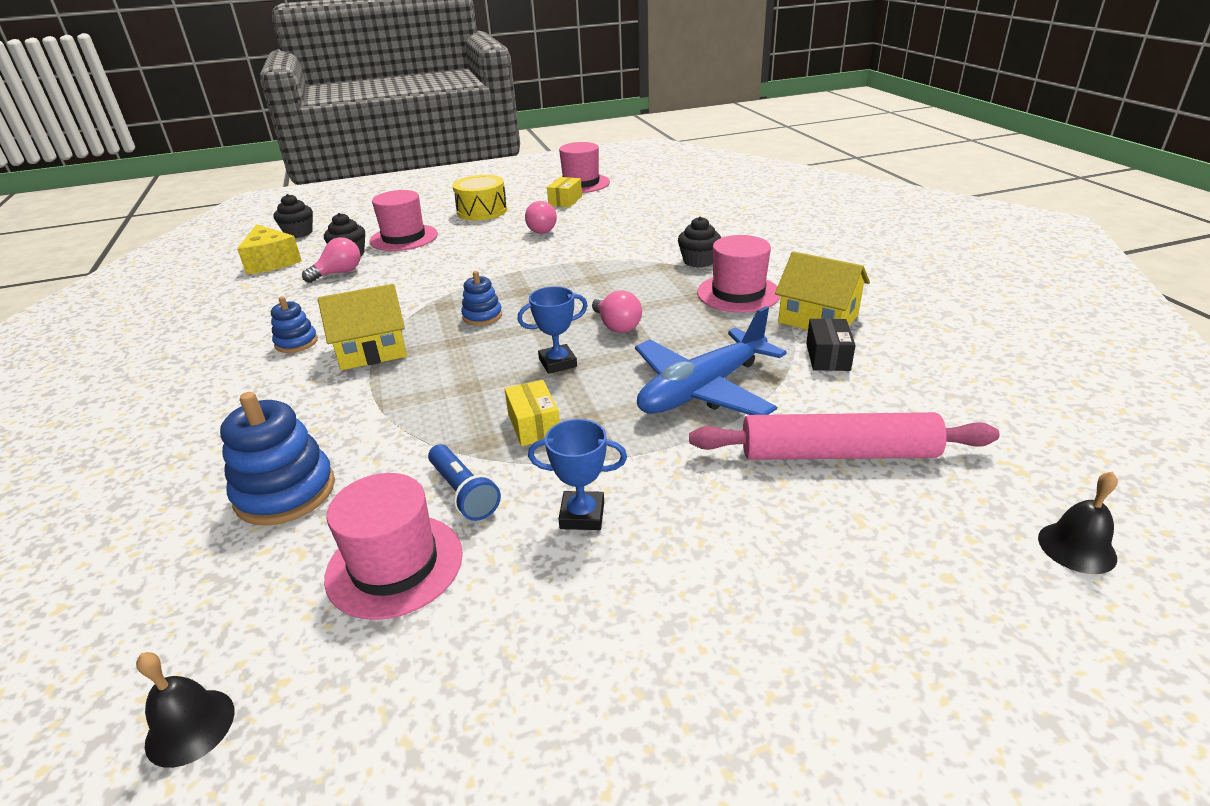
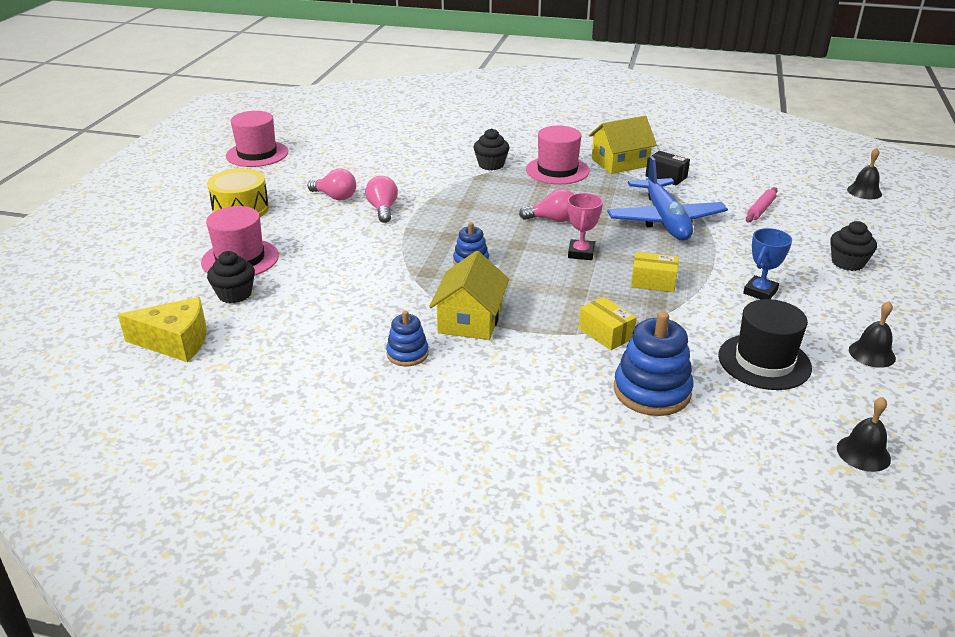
camera: 60 degrees left, 0 degrees up
black cupcake [273,194,313,238] -> black cupcake moved to [830,221,877,271]
pink light bulb [302,237,360,283] -> pink light bulb moved to [365,176,398,223]
pink hat [324,473,463,620] -> black hat [718,299,812,390]
blue flashlight [428,444,501,521] -> none
blue trophy [518,286,588,374] -> pink trophy [568,193,603,260]
yellow box [547,177,582,207] -> yellow box moved to [579,297,637,350]
pink rolling pin [689,412,1000,460] -> pink rolling pin [746,187,778,222], size x0.48
none -> black bell [849,301,896,368]

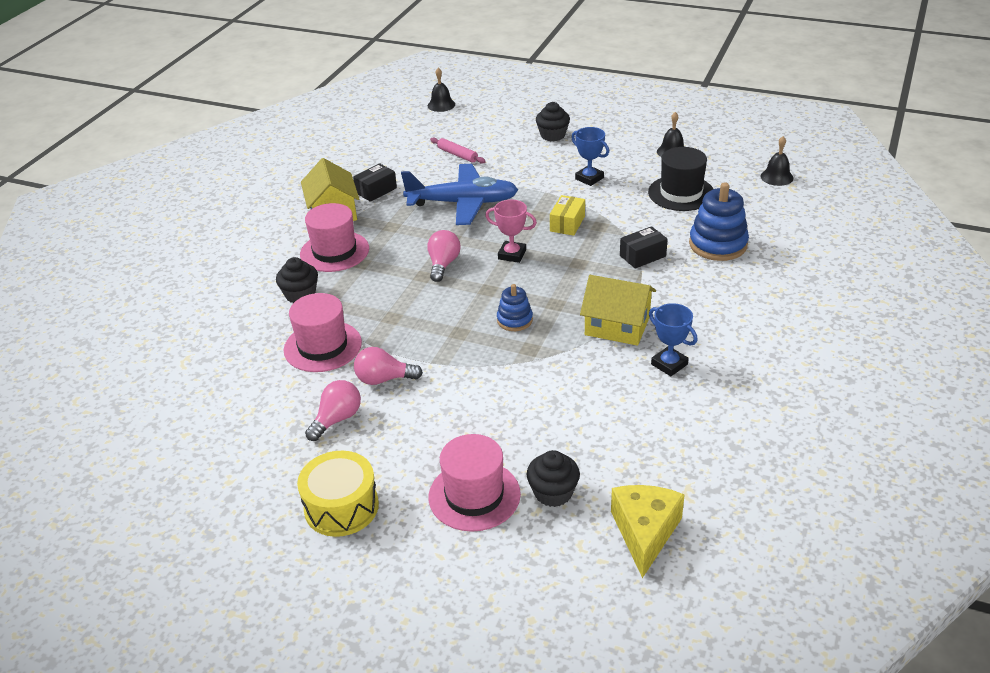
camera: 80 degrees left, 5 degrees up
pink hat [226,111,288,167] -> pink hat moved to [284,293,362,372]
blue stacking toy [386,310,429,366] -> blue trophy [649,303,697,376]
yellow box [579,297,637,350] -> black box [620,226,668,269]

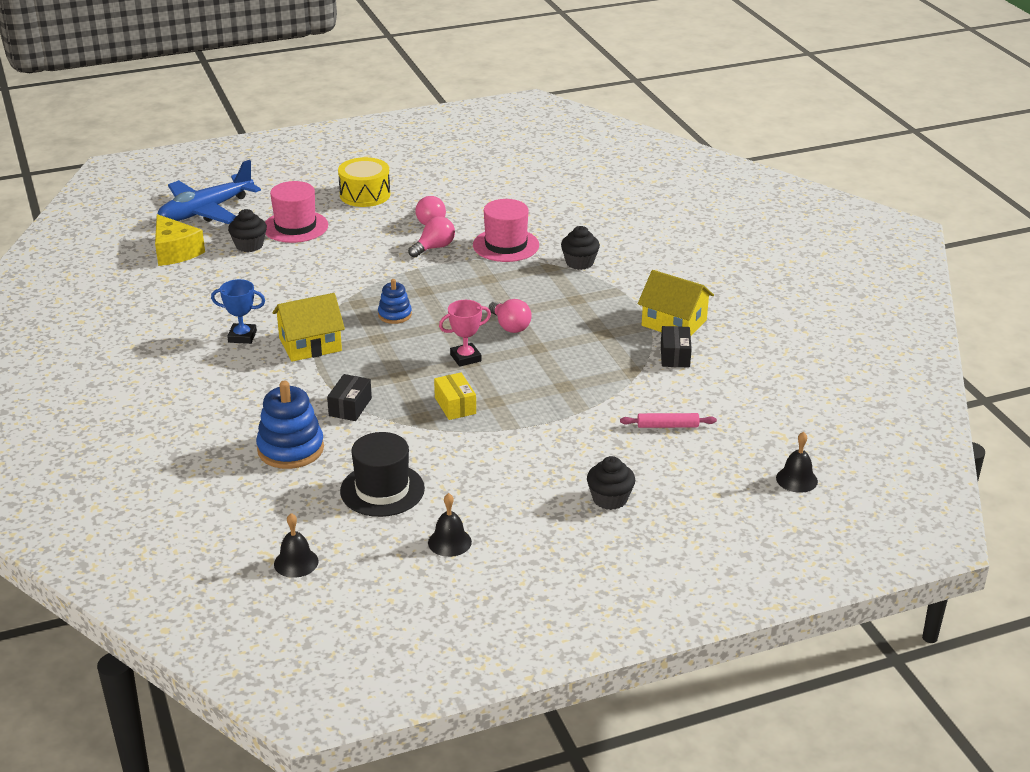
camera: 135 degrees right, 5 degrees down
pink hat [300,203,369,272] -> none
blue plane [401,164,518,225] -> blue plane moved to [158,160,261,224]
blue trophy [571,127,609,186] -> none

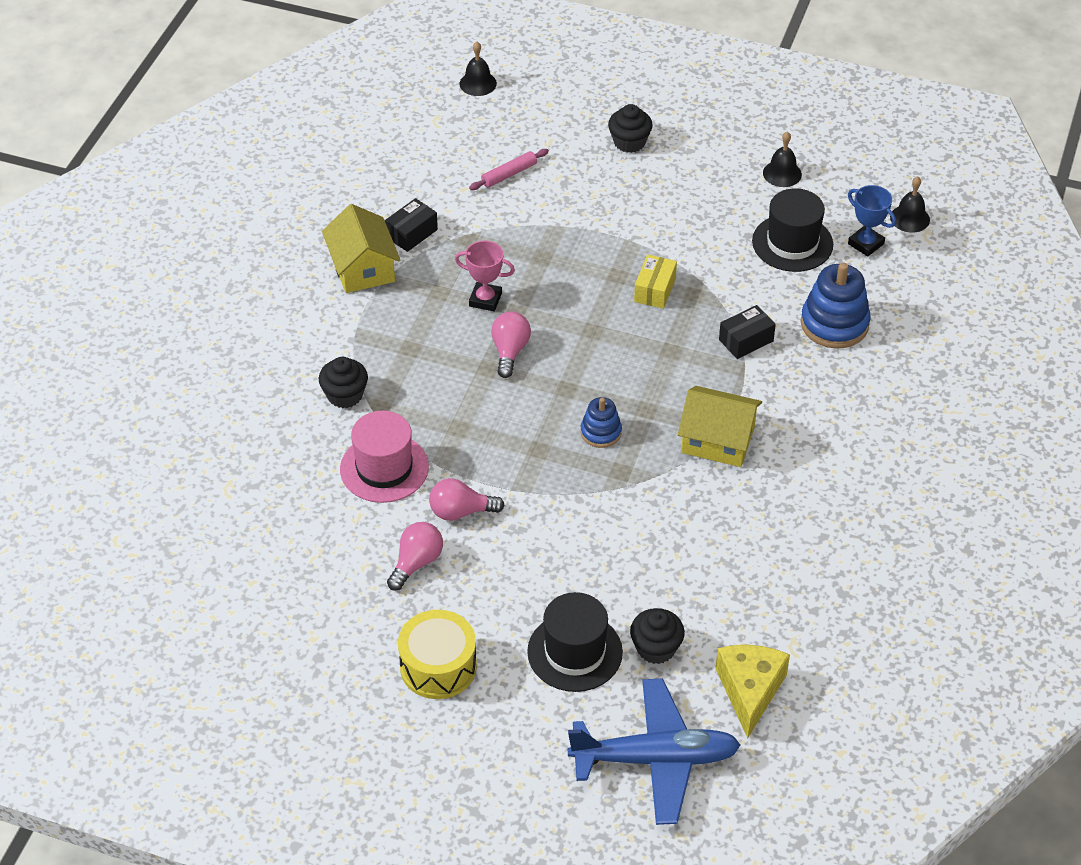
camera: 140 degrees left, 15 degrees up
blue trophy [211,279,265,344] -> blue trophy moved to [848,185,896,257]
pink hat [265,181,328,243] -> black hat [527,592,623,692]
pink trophy [439,300,491,367] -> pink trophy moved to [455,241,515,311]
pink rolling pin [620,413,717,428] -> pink rolling pin turned 75 degrees counterclockwise [469,149,549,190]

